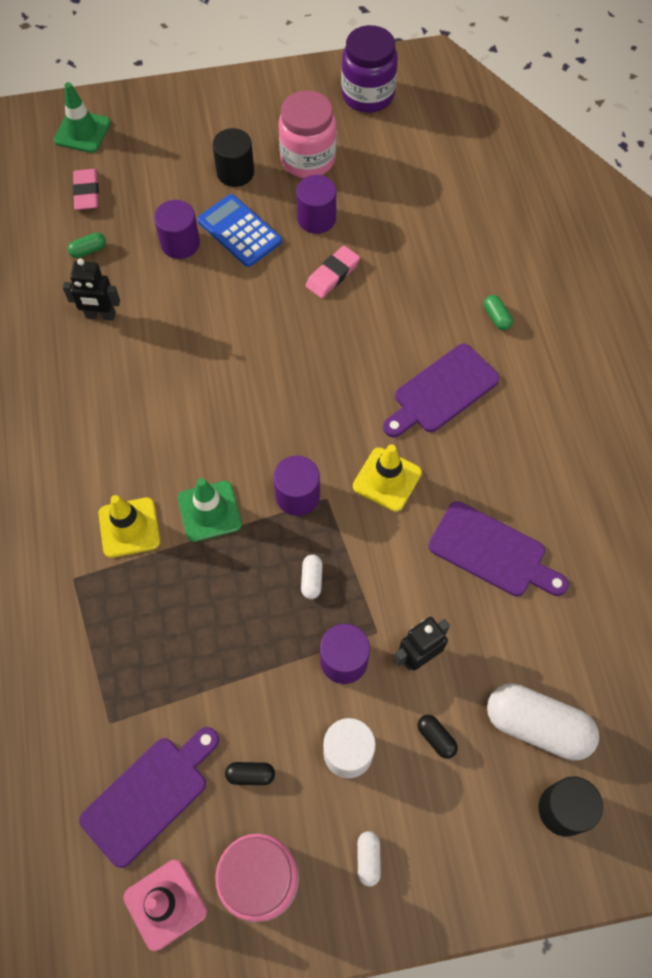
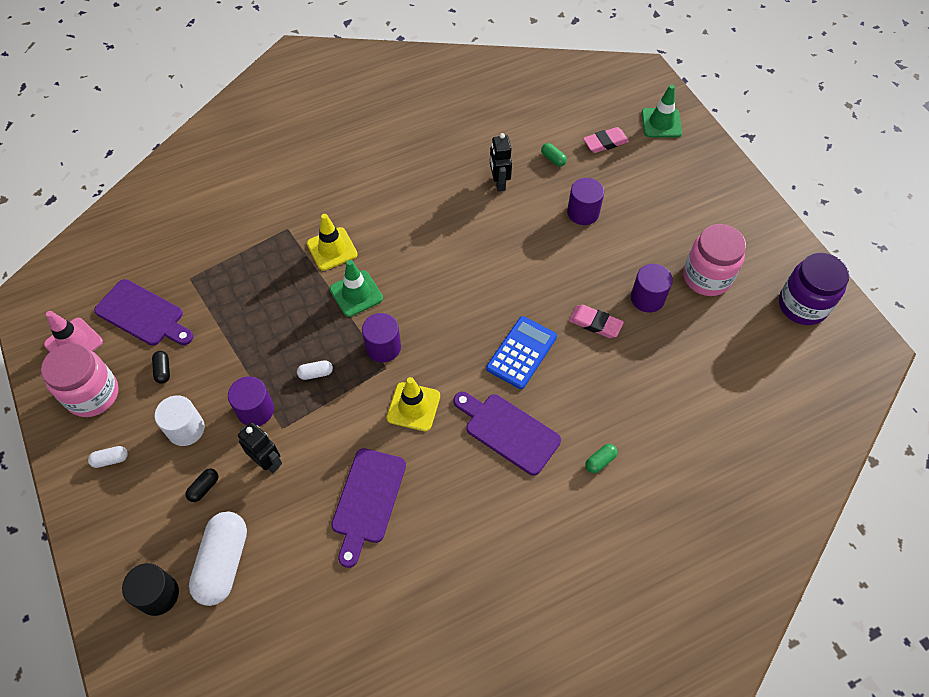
camera: 75 degrees right, 5 degrees down
blue calculator [197,194,282,267] -> blue calculator moved to [486,316,557,389]
black cylinder [212,128,254,187] -> none

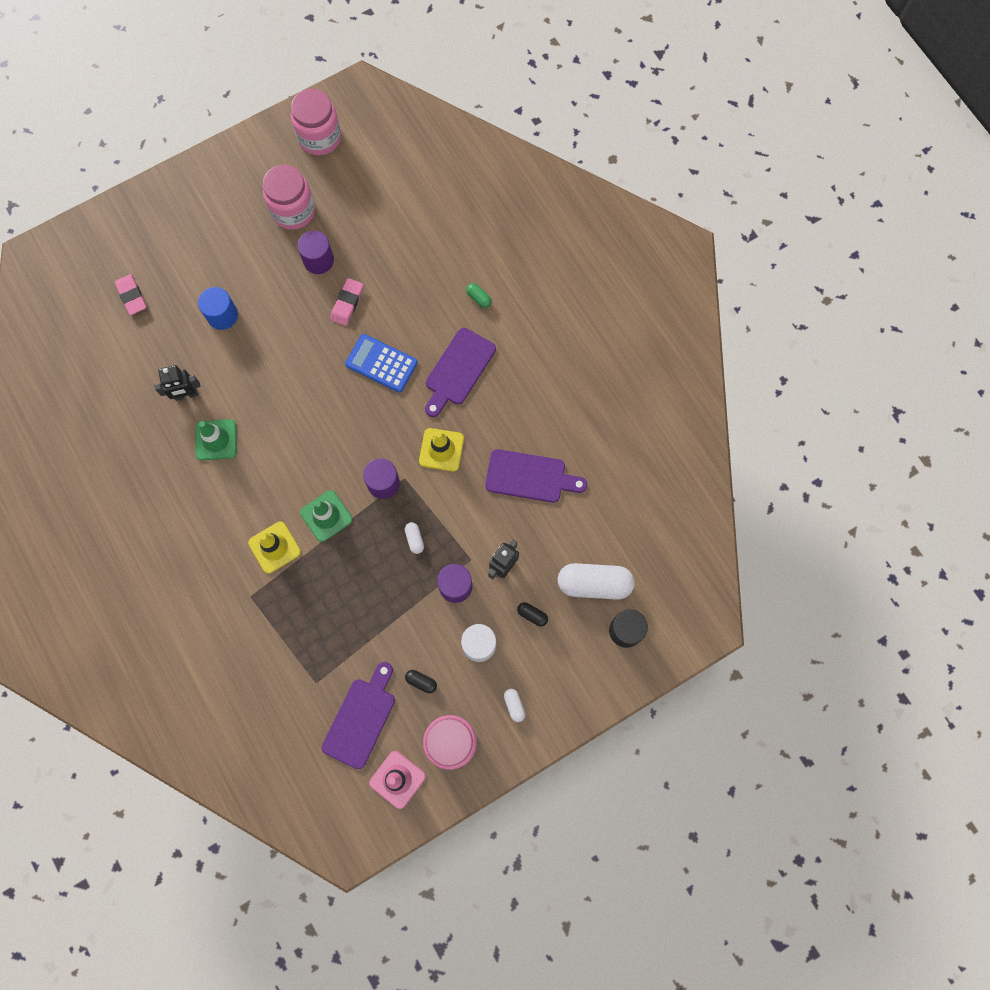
camera: 95 degrees left, 15 degrees up
black capsule [152,351,170,384] -> black capsule turned 45 degrees clockwise [405,670,437,693]
green capsule [541,143,567,167] -> none
purple cylinder [567,178,604,225] -> blue cylinder [198,287,238,330]
green traffic cone [641,84,682,138] -> green traffic cone moved to [196,419,237,460]
purple jar [779,253,849,325] -> pink jar [291,89,341,155]

